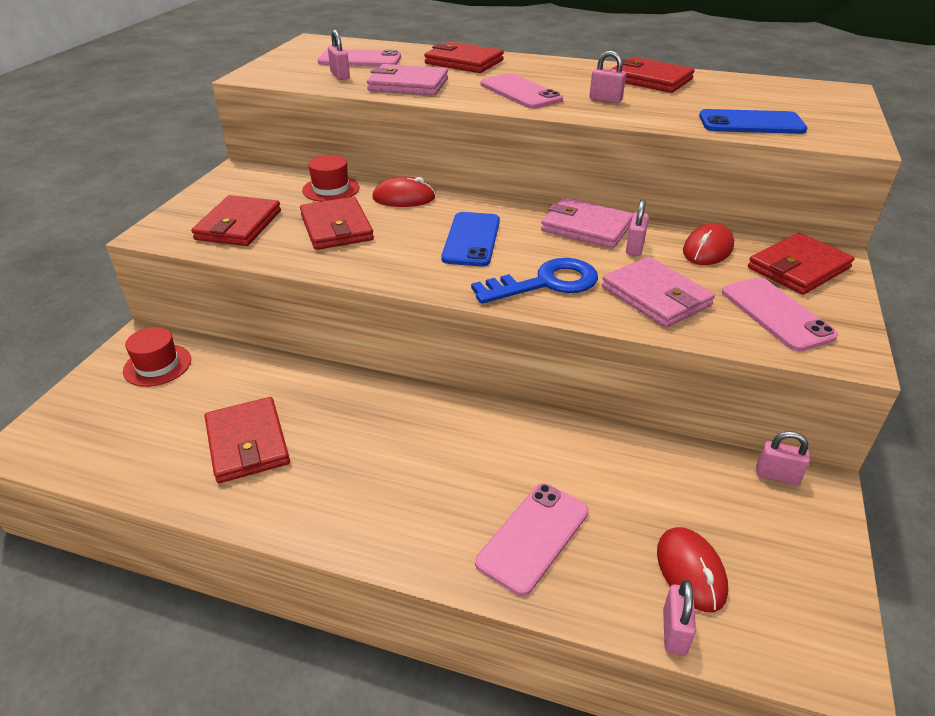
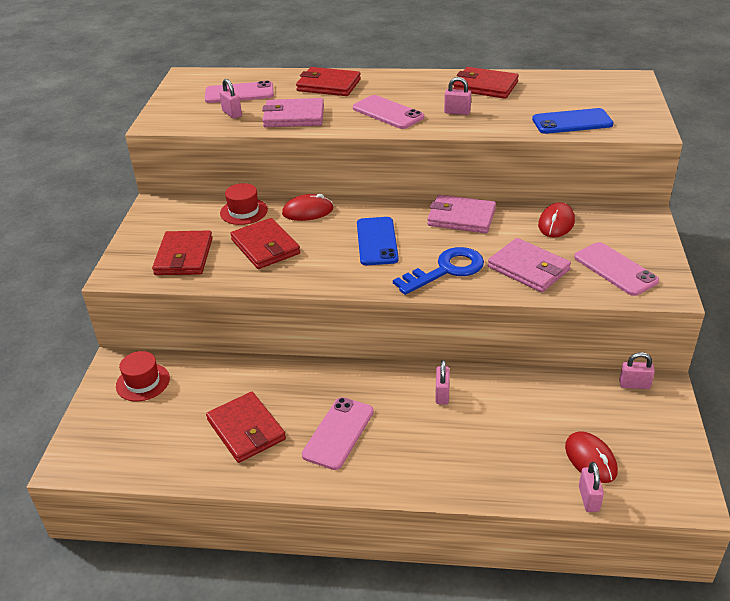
camera: 10 degrees left, 0 degrees up
pink phone [475,483,589,596] -> pink phone moved to [302,397,374,470]
pink padlock [626,199,649,256] -> pink padlock moved to [435,360,450,405]
red wallet [748,233,854,295] -> none

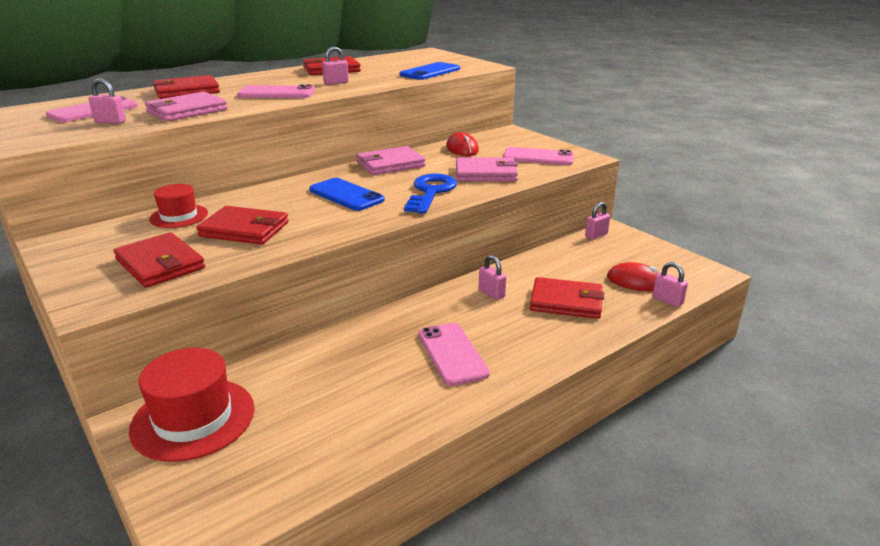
camera: 45 degrees left, 10 degrees down
red hat [116,351,170,401] -> red hat [129,348,255,462], size x1.67
red wallet [206,392,286,463] -> red wallet moved to [530,277,604,319]
red mouse [282,194,333,221] -> none

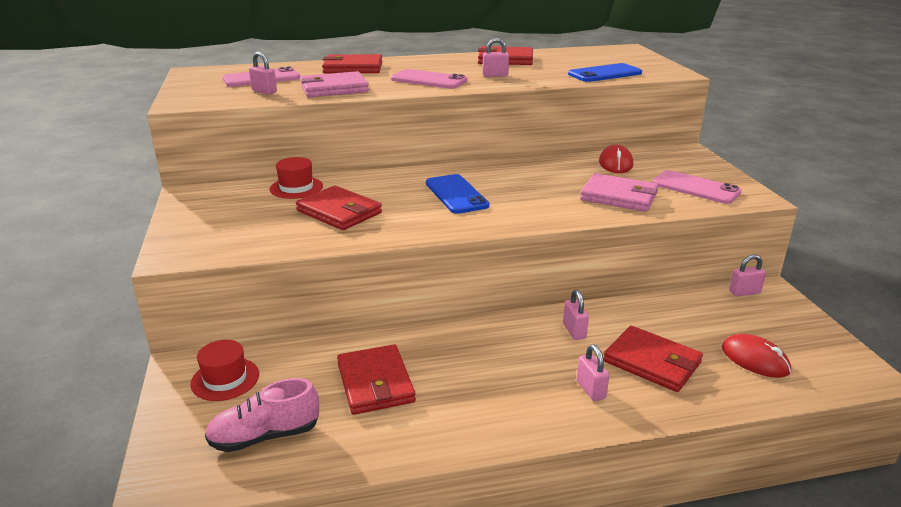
camera: 25 degrees right, 0 degrees up
red wallet [114,232,205,288] -> red wallet moved to [337,344,416,415]
red hat [129,348,255,462] -> red hat [190,340,259,401], size x0.60
pink wallet [356,146,425,175] -> none
blue key [404,174,457,214] -> none
pink phone [418,323,490,386] -> none
pink padlock [652,262,688,307] -> pink padlock moved to [577,344,610,401]
none -> pink shoe [205,378,319,452]

